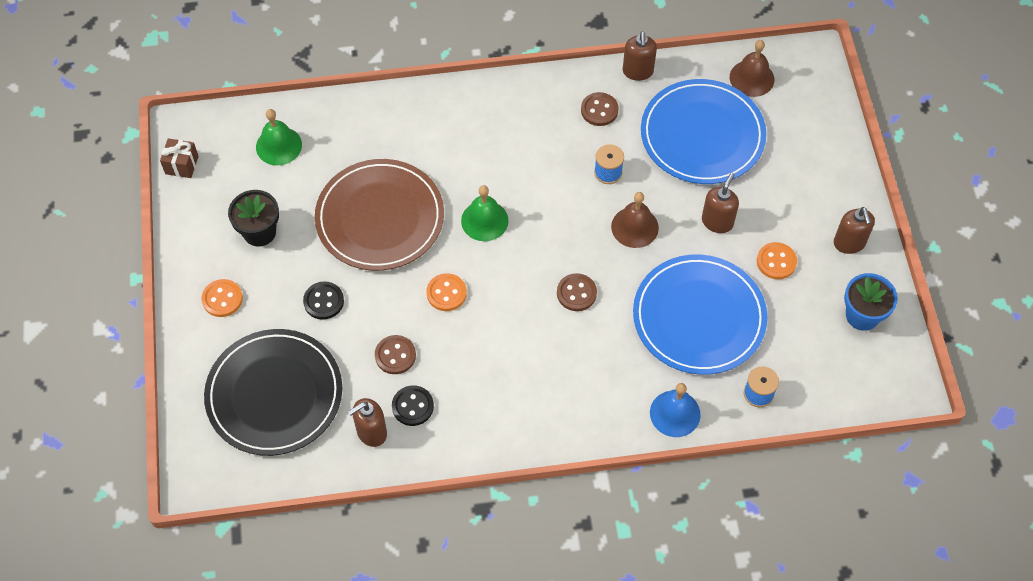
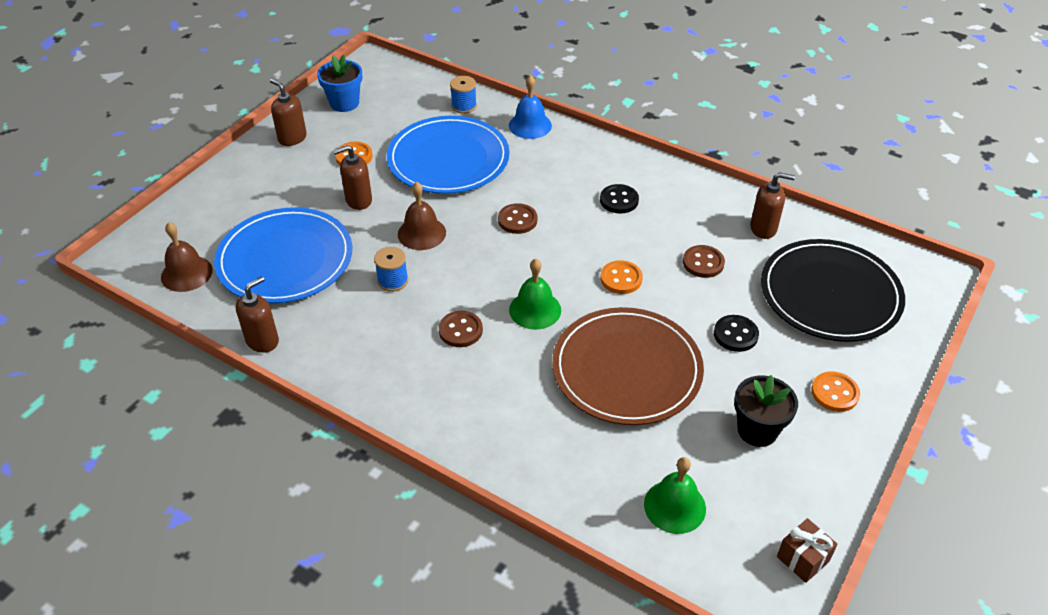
camera: 140 degrees left, 15 degrees down
black button [392,385,434,426] -> black button moved to [600,184,639,213]
brown button [581,92,619,126] -> brown button moved to [438,311,483,347]
brown soap dispenser [834,207,875,254] -> brown soap dispenser turned 75 degrees counterclockwise [270,79,307,146]

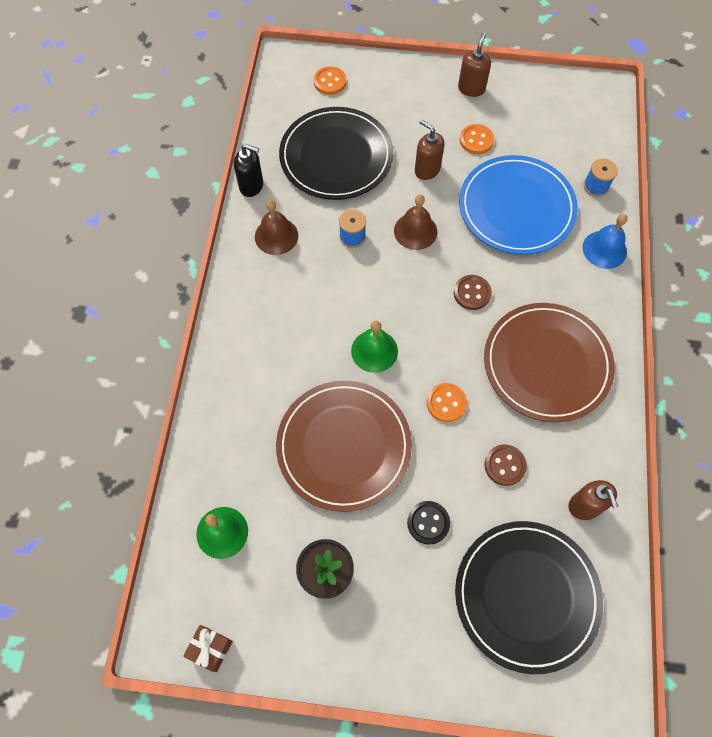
camera: 65 degrees right, 20 degrees up
brown bell [161,222,213,292] -> brown bell moved to [255,200,298,255]
blue plate [214,207,352,304] -> black plate [279,107,393,200]
brown soap dispenser [236,276,279,353] -> black soap dispenser [234,144,263,197]
blue flower pot [317,55,362,112] -> none
brown button [438,311,483,347] -> none
black button [600,184,639,213] -> brown plate [484,303,615,422]
orange button [811,371,860,412] -> orange button moved to [314,66,346,95]

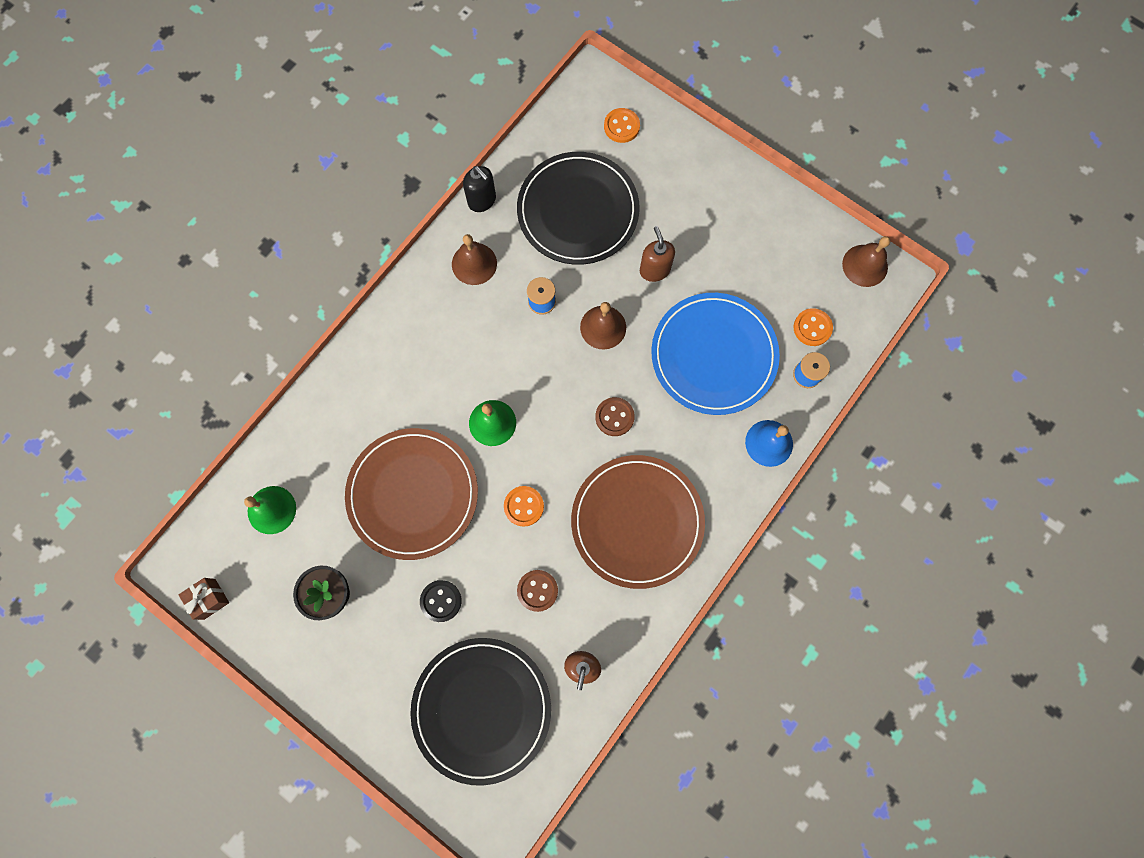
camera: 30 degrees right, 10 degrees up
brown soap dispenser [458,33,491,97] -> none
orange button [460,124,494,154] -> orange button moved to [794,308,833,346]
none -> brown bell [842,236,890,287]

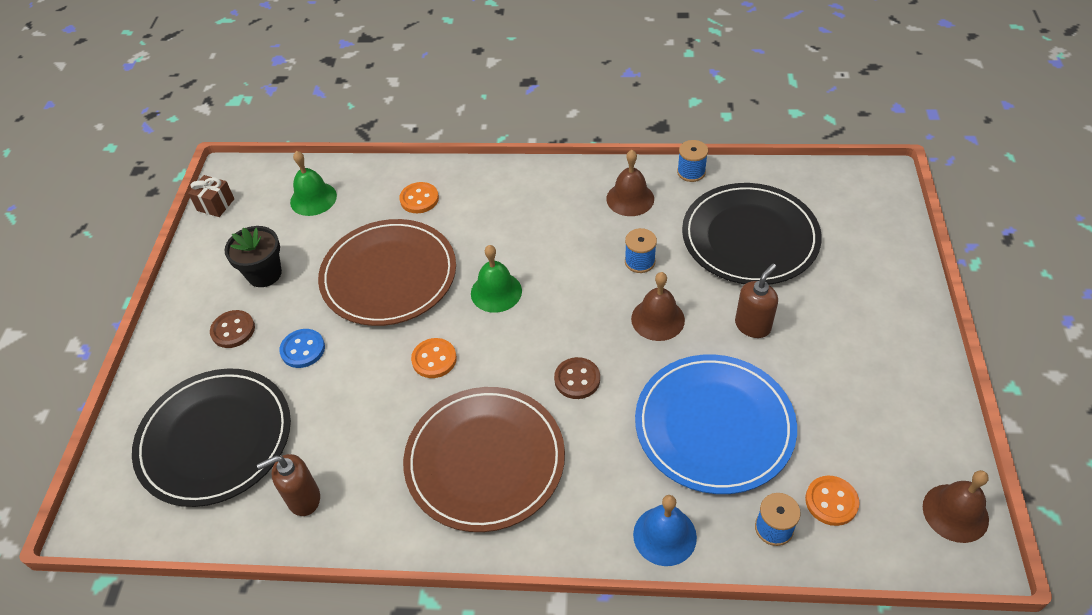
camera: 60 degrees right, 25 degrees down
black button [420,580,462,622] -> blue button [280,329,325,368]
black soap dispenser [463,166,496,212] -> blue spool [677,140,708,182]
brown button [517,570,558,612] -> brown button moved to [210,310,255,348]
orange button [604,108,640,143] -> orange button moved to [399,182,439,213]

